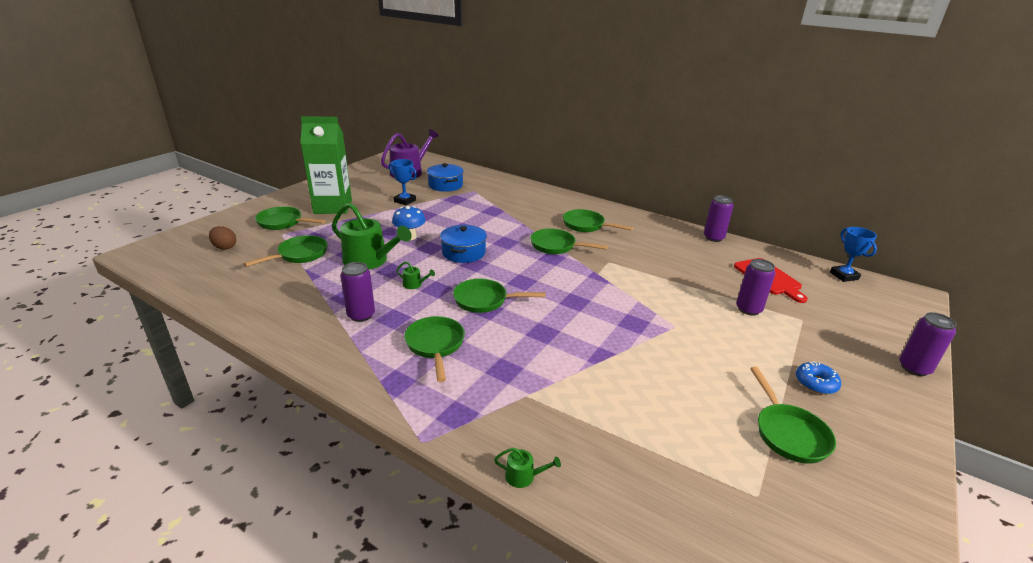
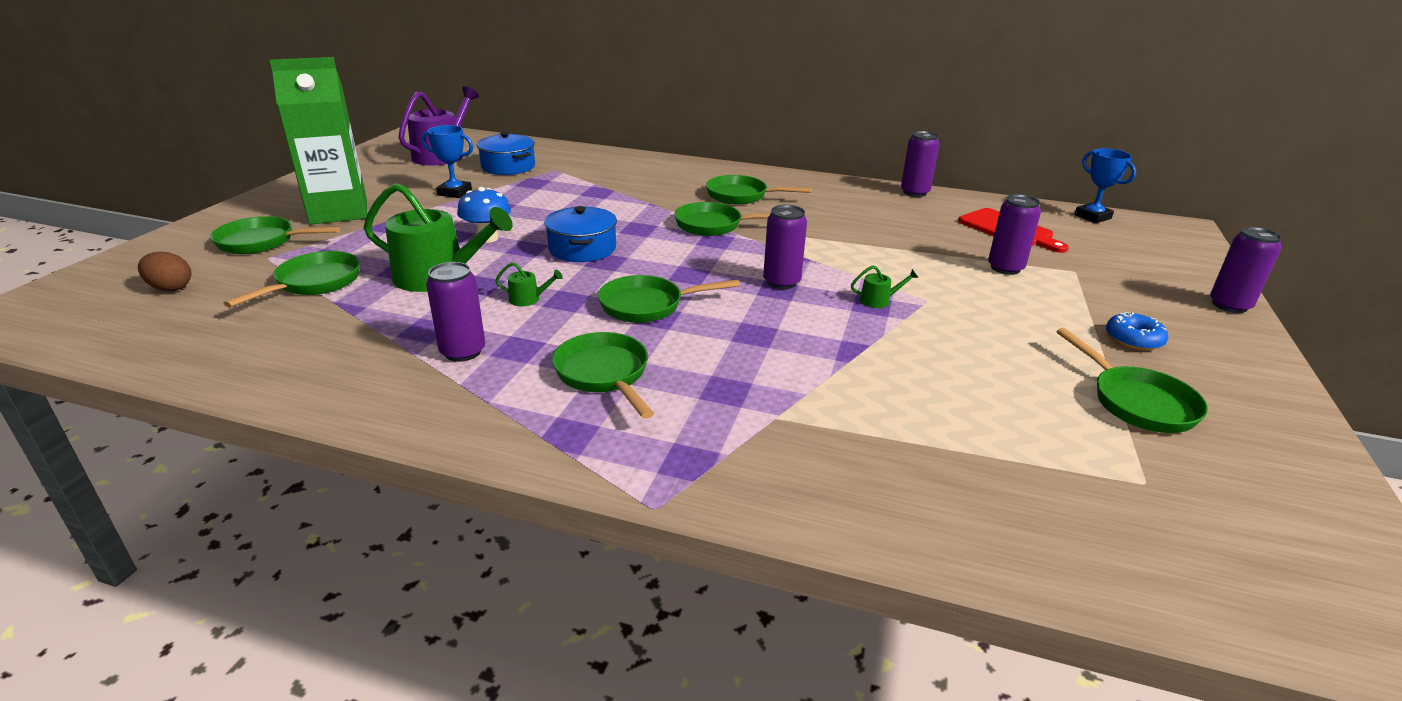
camera: 15 degrees left, 0 degrees up
green watering can [494,448,561,488] -> green watering can moved to [851,265,919,308]
none -> purple can [763,205,807,289]

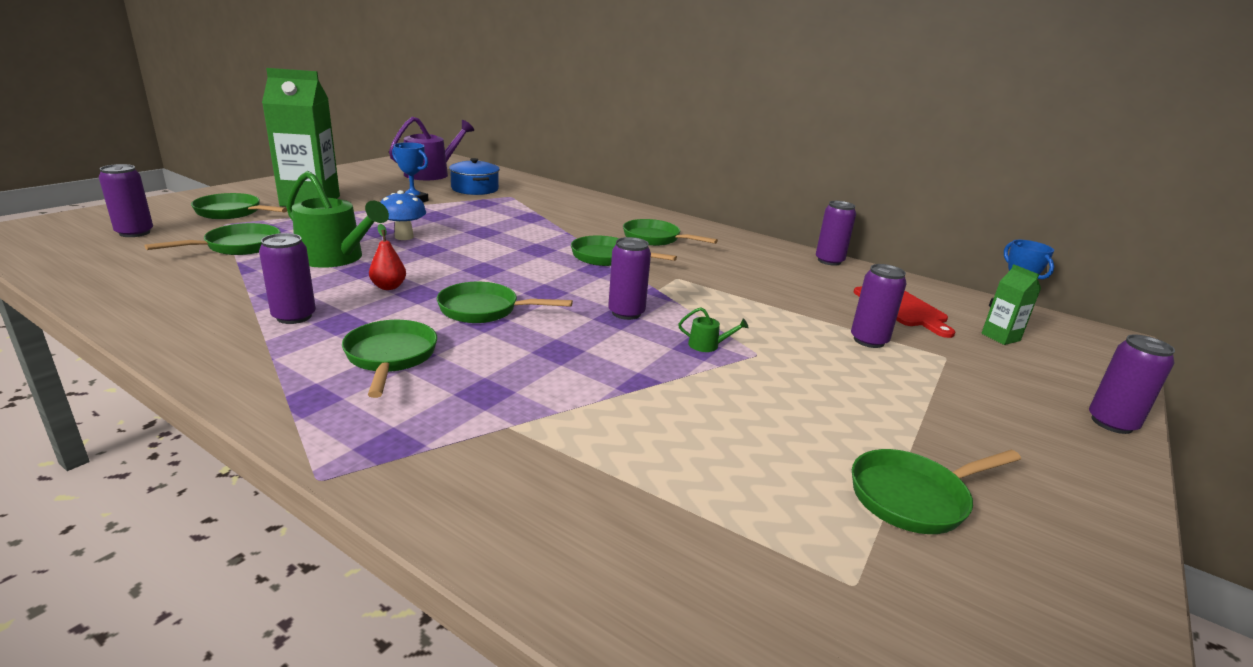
camera: 15 degrees right, 5 degrees down
brown egg [138,252,191,291] -> purple can [99,164,153,237]
green watering can [495,262,563,306] -> red pear [369,224,406,290]
blue pot [544,206,617,262] -> none
green pan [1056,328,1208,433] -> green pan turned 75 degrees clockwise [852,449,1021,534]
blue donut [1106,312,1168,351] -> none
none -> green carton [981,264,1041,345]

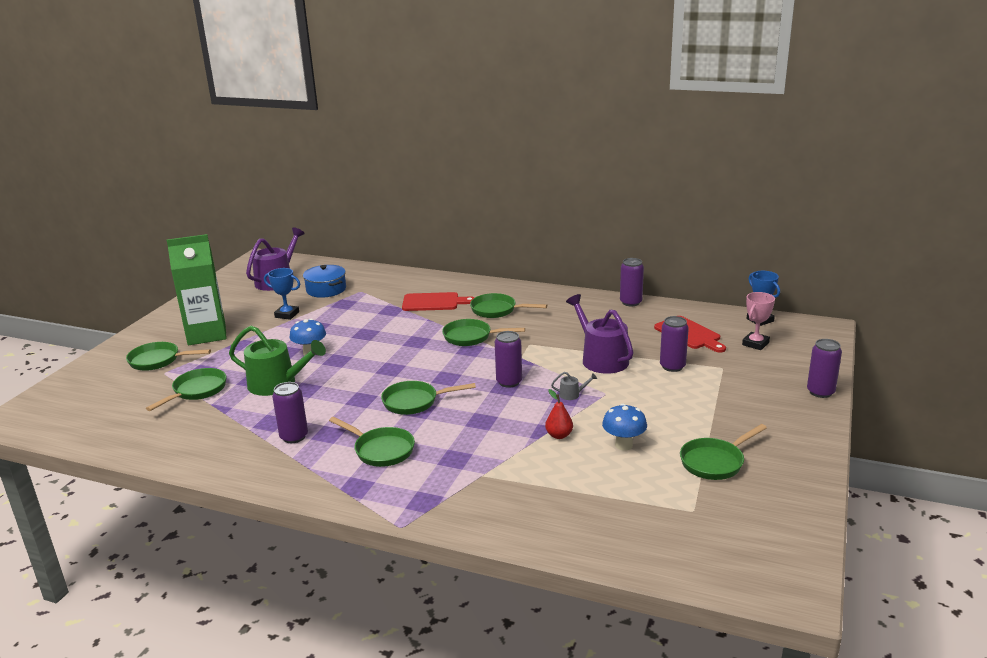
camera: 10 degrees left, 0 degrees up
purple can [99,164,153,237] -> none
green pan [342,320,437,398] -> green pan turned 150 degrees clockwise [329,417,415,467]
red pear [369,224,406,290] -> red pear moved to [545,389,573,439]
green watering can [678,307,749,352] -> grey watering can [551,372,597,400]
green carton [981,264,1041,345] -> pink trophy [742,292,775,350]
none -> red cutting board [402,292,474,311]
none -> purple watering can [566,294,634,374]
none -> blue mushroom [602,404,647,451]

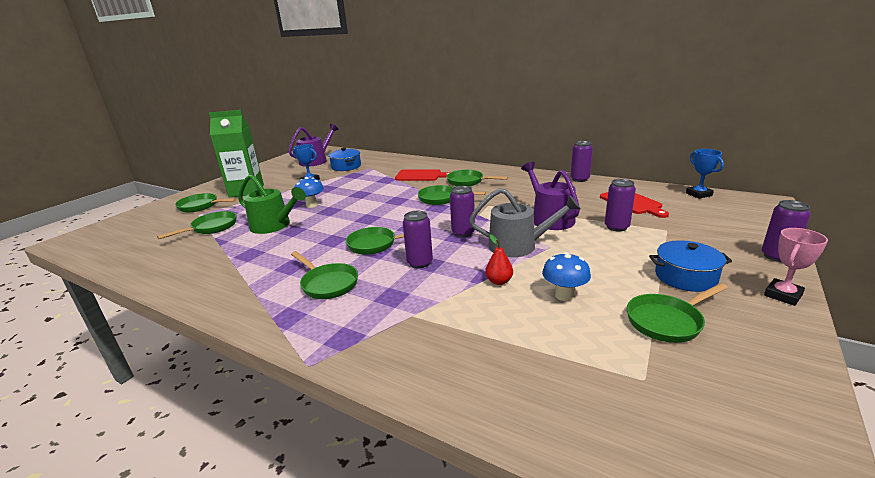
camera: 10 degrees right, 0 degrees up
purple can [272,382,308,443] -> purple can moved to [403,211,433,268]
grey watering can [551,372,597,400] -> grey watering can [469,188,581,257], size x2.46
pink trophy [742,292,775,350] -> pink trophy moved to [764,228,828,306]
none -> blue pot [649,240,732,292]

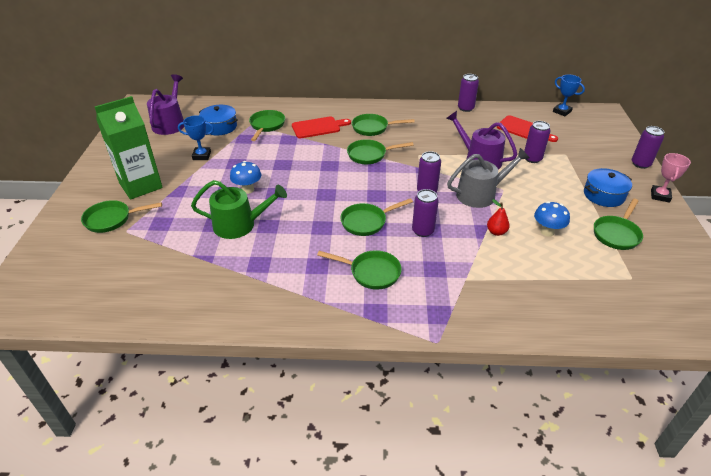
camera: 30 degrees left, 15 degrees up
green pan [157,211,237,239] -> green pan moved to [249,110,285,141]

